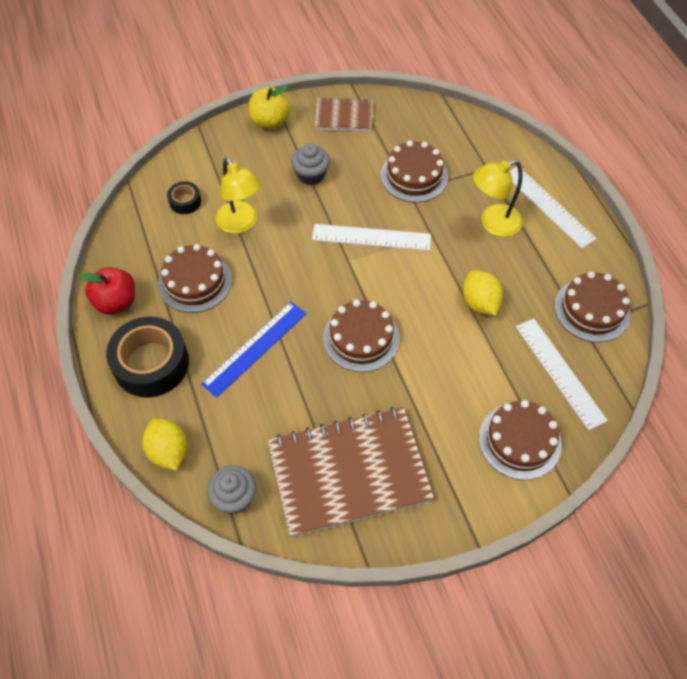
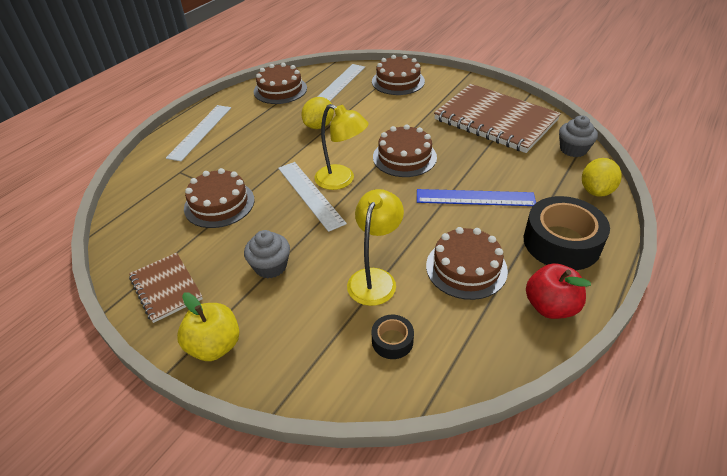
camera: 125 degrees left, 15 degrees down
yellow lamp [473,160,523,237] -> yellow lamp moved to [315,104,369,190]

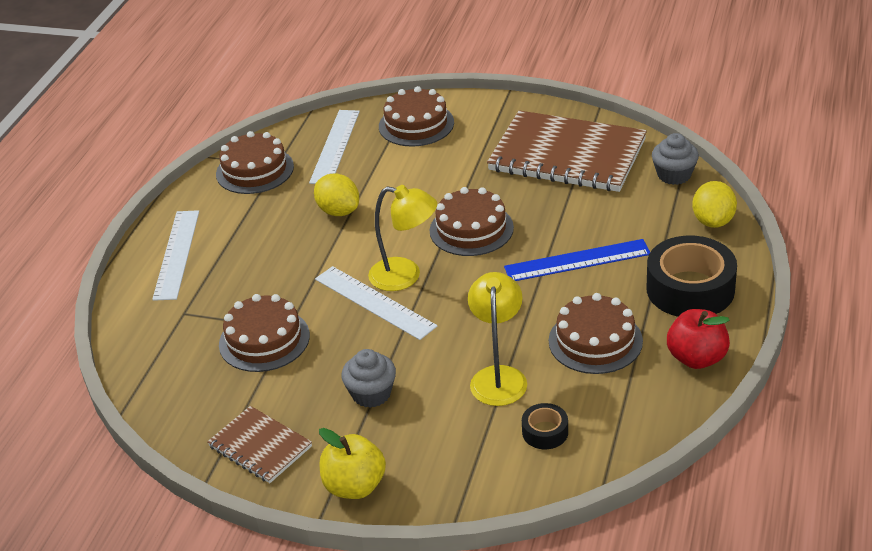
camera: 15 degrees left, 5 degrees down
yellow lemon [302,97,334,129] -> yellow lemon turned 60 degrees counterclockwise [314,173,359,216]

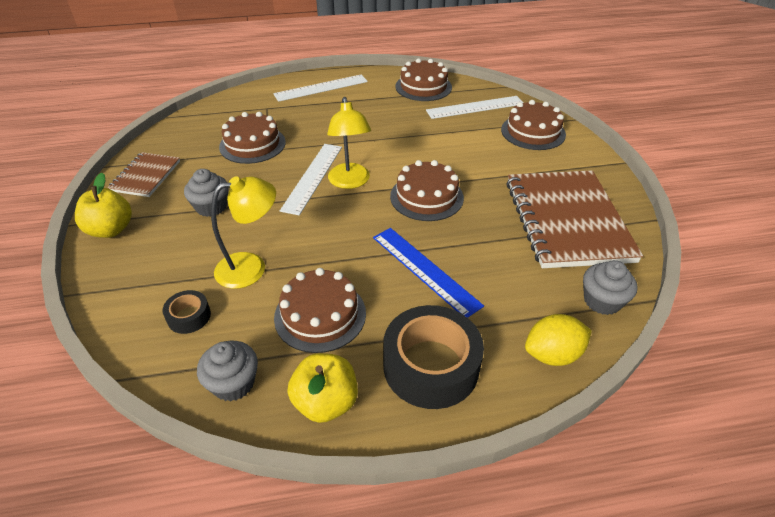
camera: 60 degrees right, 5 degrees up
yellow lemon [314,173,359,216] -> none
red apple [667,309,730,369] -> yellow apple [287,353,358,423]
none -> grey cupcake [197,341,258,402]

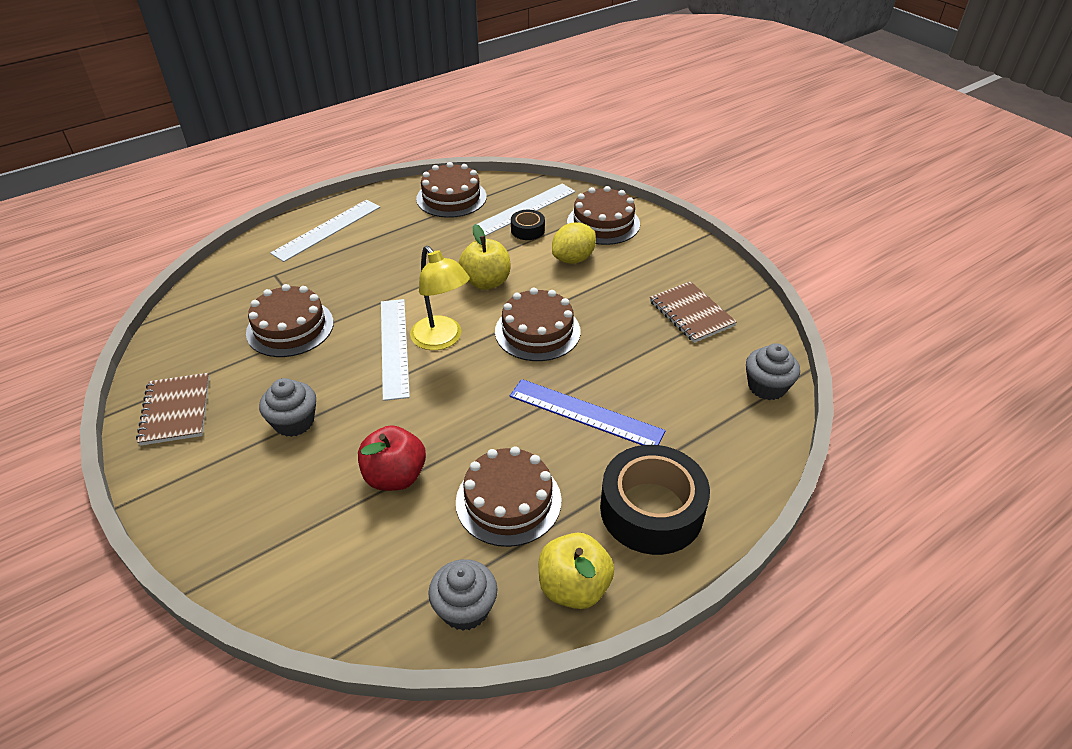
camera: 25 degrees left, 0 degrees up
yellow apple [75,173,132,238] -> yellow apple moved to [459,224,511,290]
black tape [163,290,211,334] -> black tape moved to [511,210,545,240]
yellow lamp [211,176,276,289] -> red apple [358,425,426,491]
brown notebook [506,170,643,268] -> brown notebook [650,281,737,343], size x0.51
yellow lemon [525,314,592,366] -> yellow lemon moved to [552,222,596,264]

